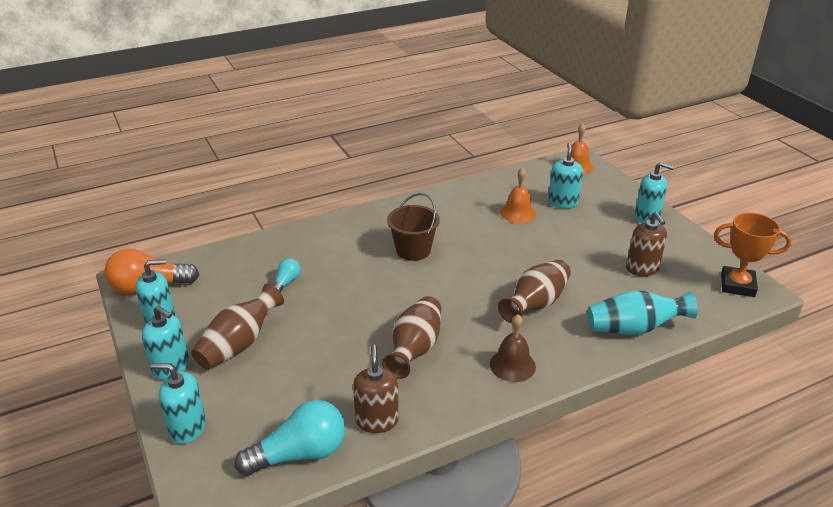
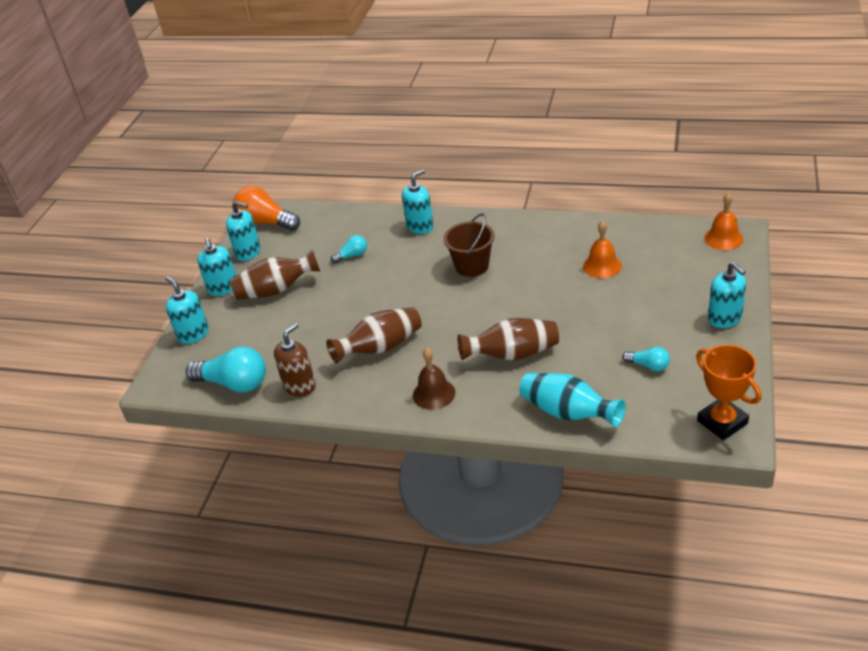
camera: 45 degrees right, 5 degrees up
turquoise soap dispenser [548,143,583,208] -> turquoise soap dispenser moved to [402,169,434,234]
brown soap dispenser [626,212,667,276] -> turquoise light bulb [622,347,670,371]

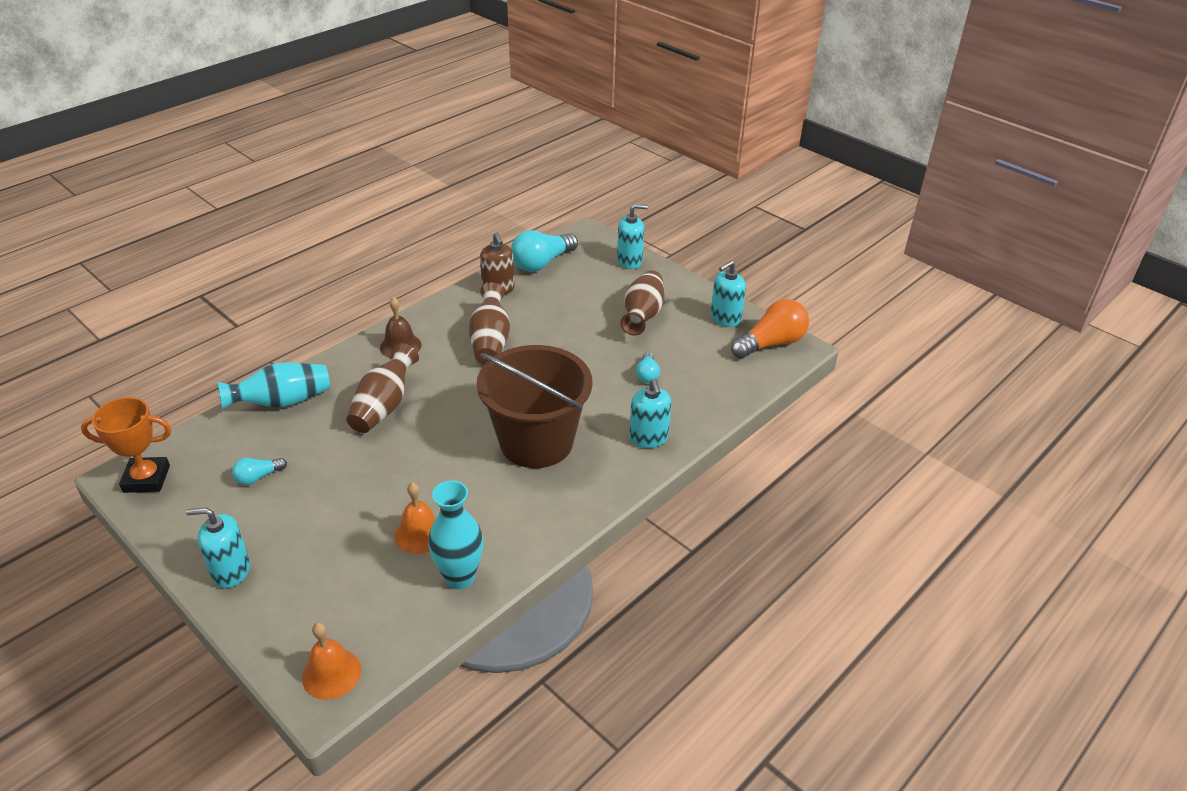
camera: 115 degrees right, 0 degrees up
turquoise soap dispenser [197,237,236,296] -> none
brown bucket [443,213,495,277] -> brown bucket [477,345,593,468], size x1.78
none -> turquoise vase [428,481,483,589]

